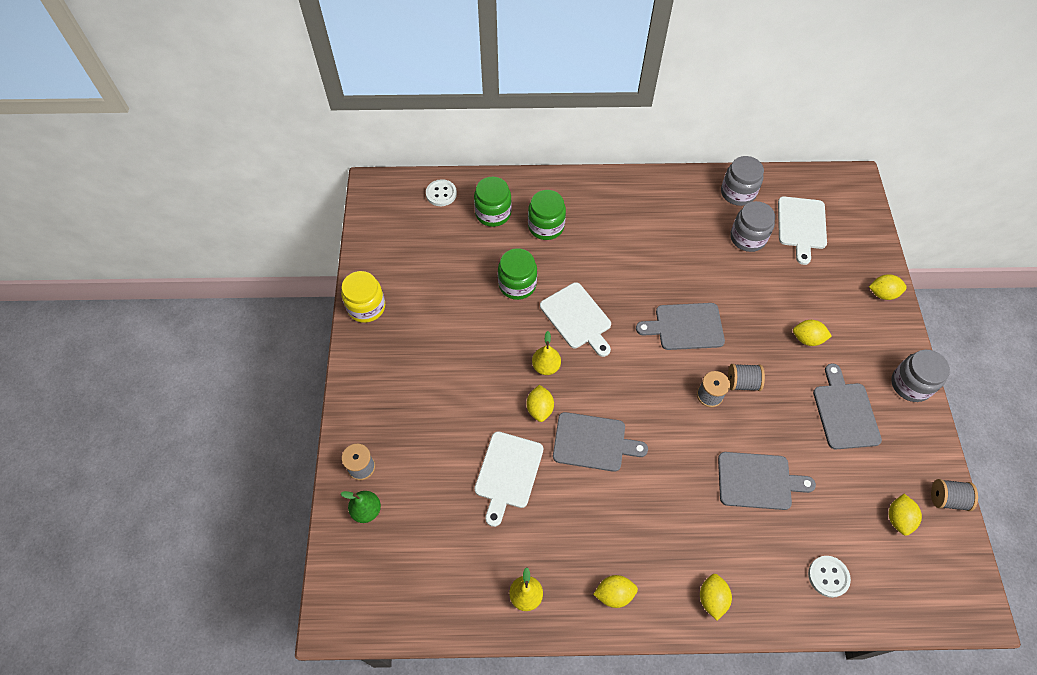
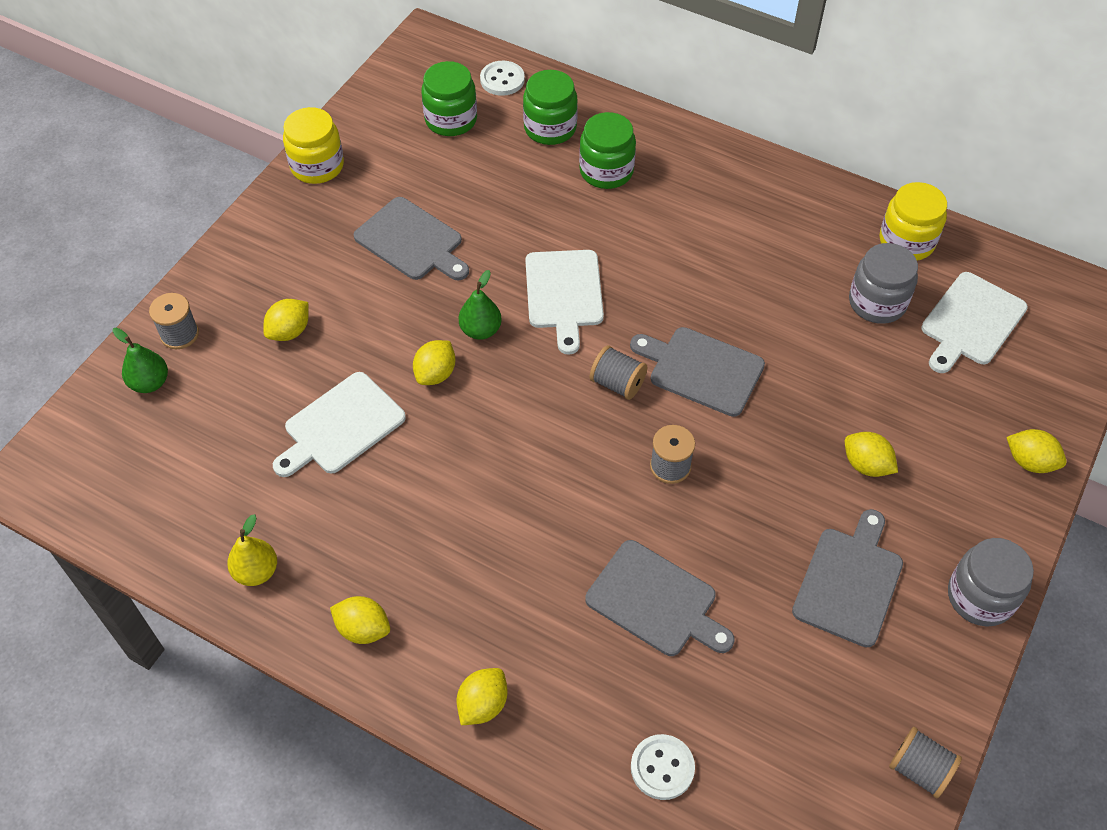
camera: 30 degrees right, 5 degrees down
green jar [498,248,537,300] -> green jar moved to [421,61,477,136]
yellow pear [532,331,561,375] -> green pear [459,270,502,340]
grey cutting board [553,412,648,472] -> grey cutting board moved to [354,197,469,280]
grey jar [721,156,764,206] -> yellow jar [880,182,947,261]
grey spool [728,364,765,391] -> grey spool moved to [590,345,647,400]
yellow lemon [888,494,922,536] -> yellow lemon moved to [263,299,309,341]

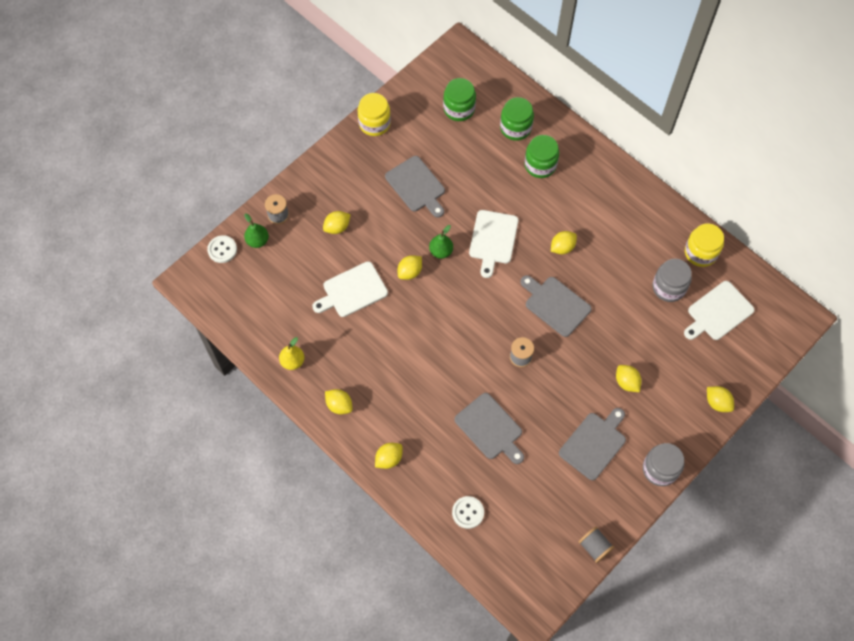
camera: 15 degrees right, 10 degrees up
white button [480,61,525,96] -> white button moved to [207,235,237,263]
grey spool [590,345,647,400] -> none
none -> yellow lemon [551,231,577,254]

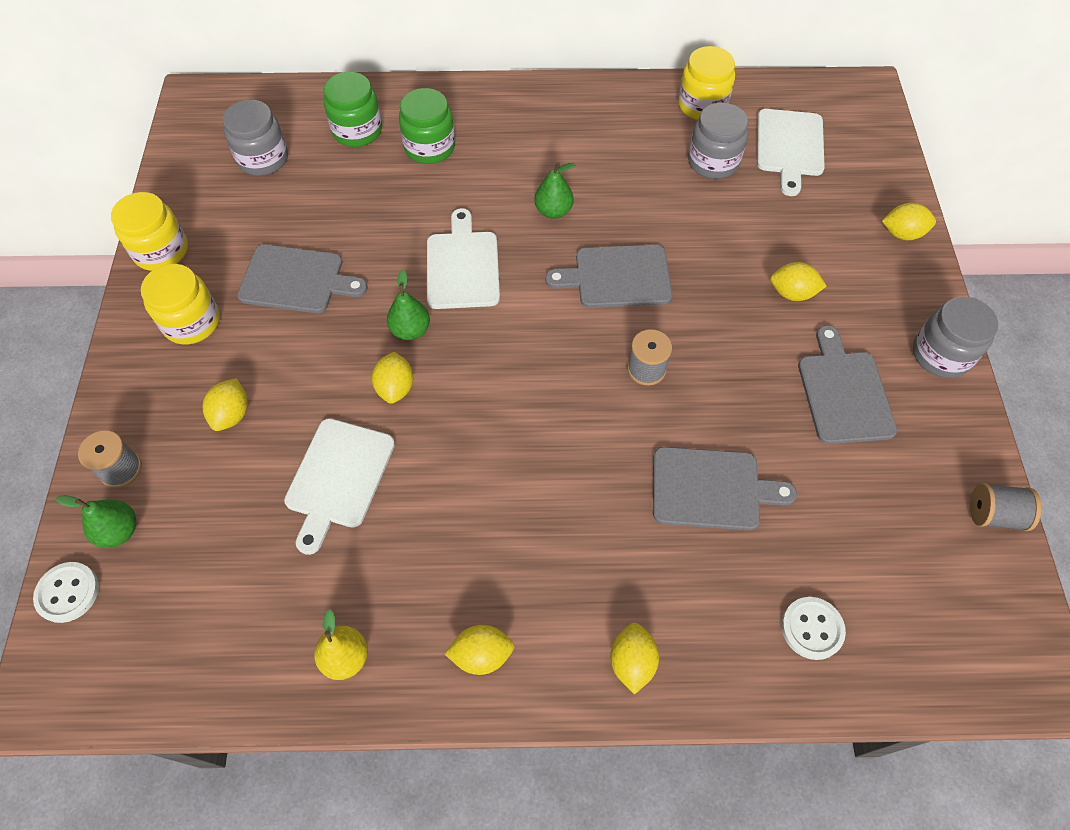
camera: 45 degrees left, 5 degrees down
green jar [443,78,476,121] -> grey jar [223,100,288,176]
white cutting board [469,210,519,278] -> white cutting board turned 150 degrees counterclockwise [427,208,500,309]
yellow lemon [551,231,577,254] -> green pear [534,163,575,219]
none -> yellow jar [141,264,220,344]

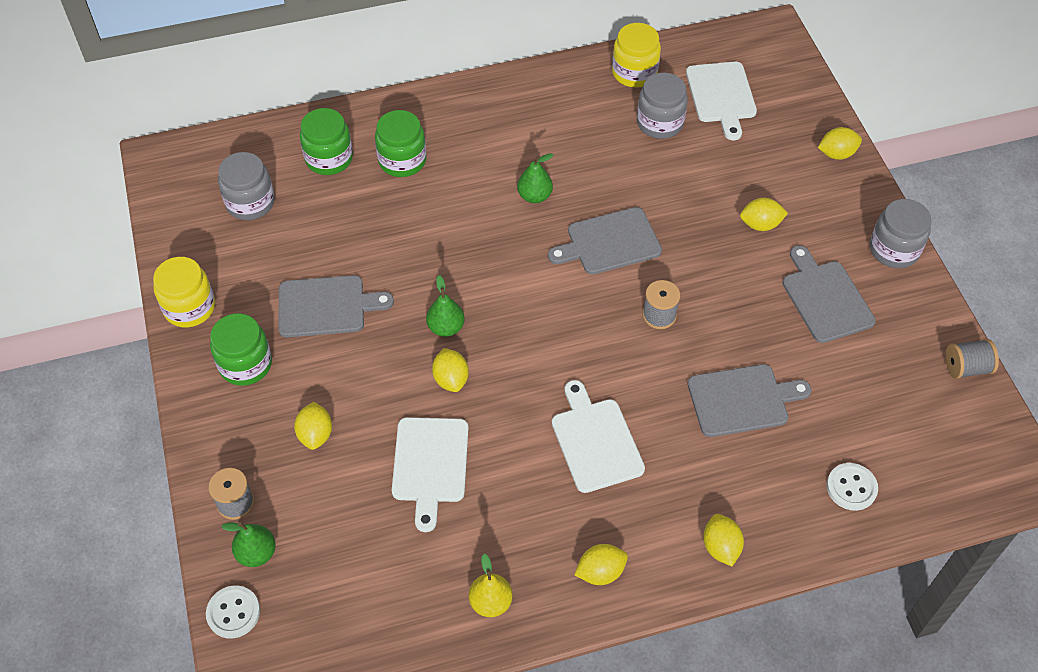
camera: 15 degrees left, 5 degrees down
yellow jar [141,264,220,344] -> green jar [210,313,272,386]
white cutting board [427,208,500,309] -> white cutting board moved to [552,380,645,493]

